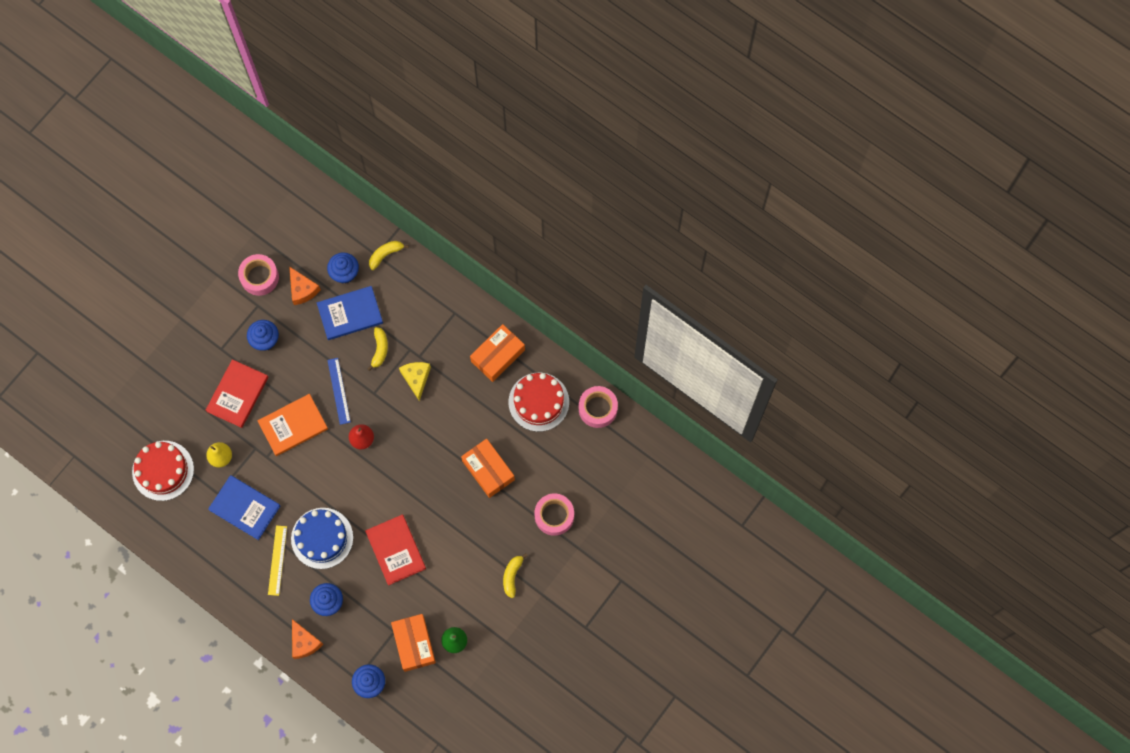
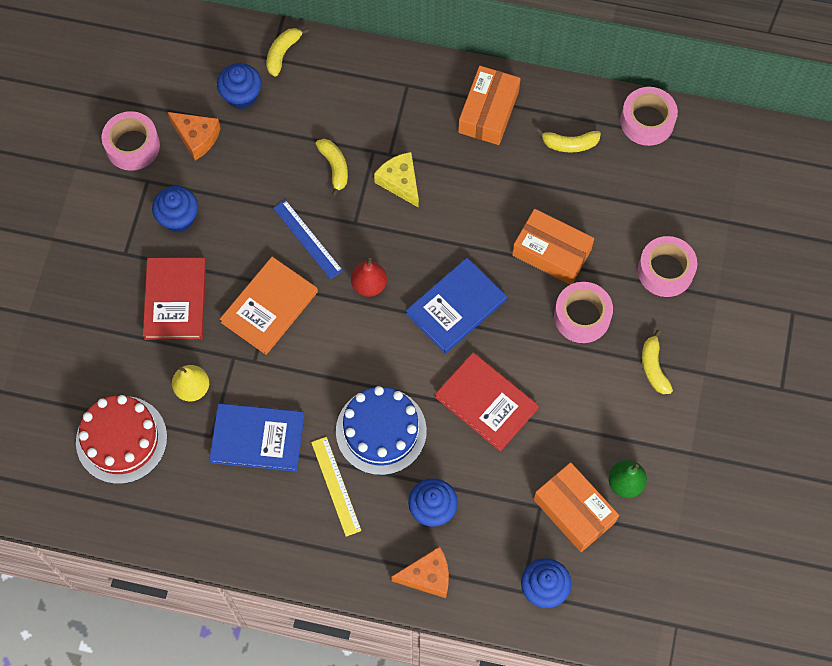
camera: 25 degrees left, 5 degrees down
orange cheese [292,619,323,659] -> orange cheese turned 45 degrees counterclockwise [391,546,449,598]
blue book [317,286,383,340] -> blue book moved to [406,258,507,354]
red cake [509,373,569,432] -> yellow banana [536,129,601,152]
none -> pink tape [554,282,613,343]

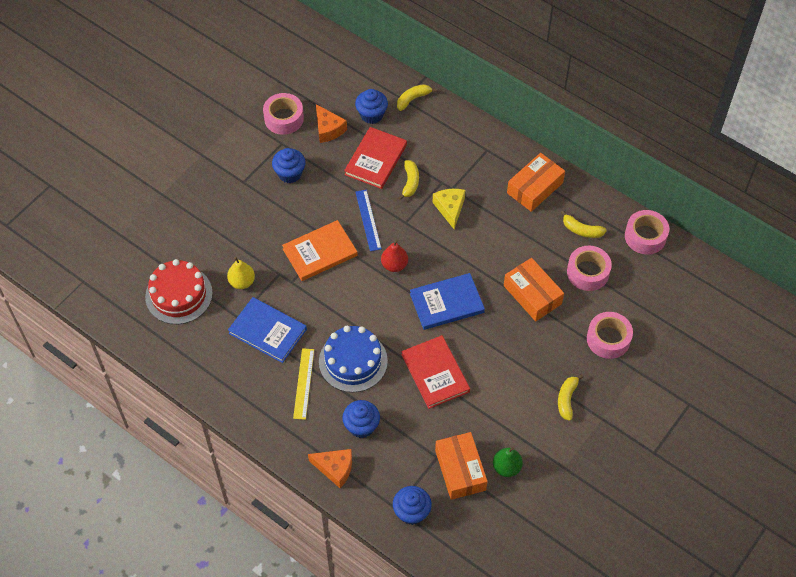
camera: 25 degrees right, 10 degrees down
red book [143,257,206,340] -> red book moved to [344,127,407,189]
pink tape [554,282,613,343] -> pink tape moved to [567,246,612,291]

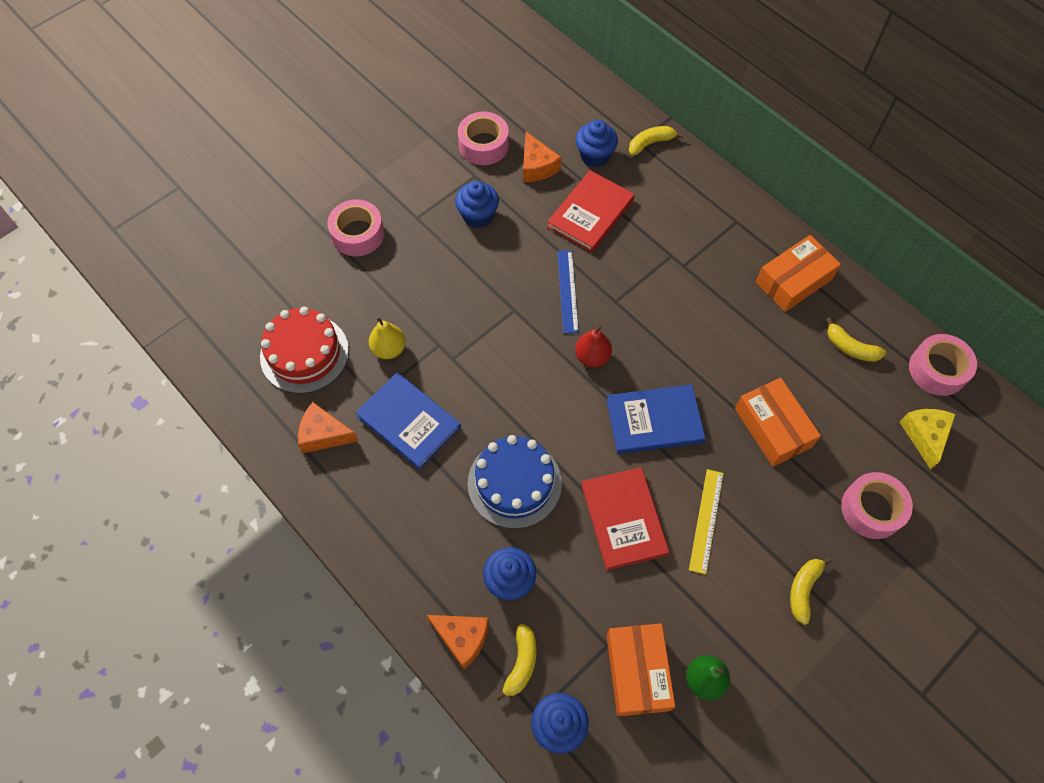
camera: 10 degrees right, 5 degrees up
orange book [282,220,358,281] -> none
yellow ruler [293,348,314,420] -> yellow ruler moved to [689,469,724,574]
yellow banana [398,160,419,200] -> yellow banana moved to [495,624,536,701]
yellow cheese [432,189,465,229] -> yellow cheese moved to [900,409,956,469]
pink tape [567,246,612,291] -> pink tape moved to [328,199,384,256]
none -> orange cheese [298,402,358,453]

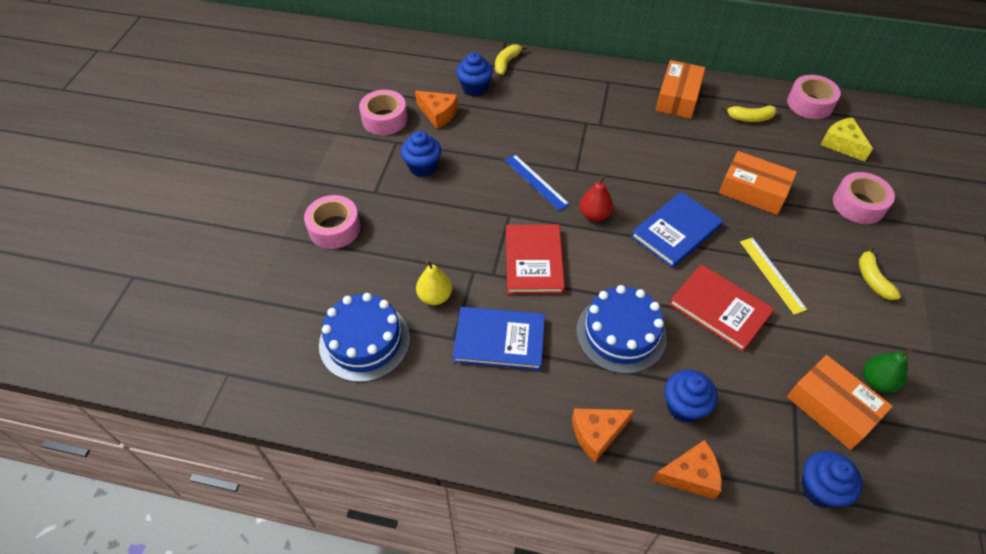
camera: 35 degrees left, 10 degrees down
red cake [260,307,349,394] -> blue cake [319,293,410,382]
orange cheese [298,402,358,453] -> orange cheese moved to [572,408,634,462]
yellow banana [495,624,536,701] -> none
red book [547,170,635,253] -> red book moved to [506,224,565,294]

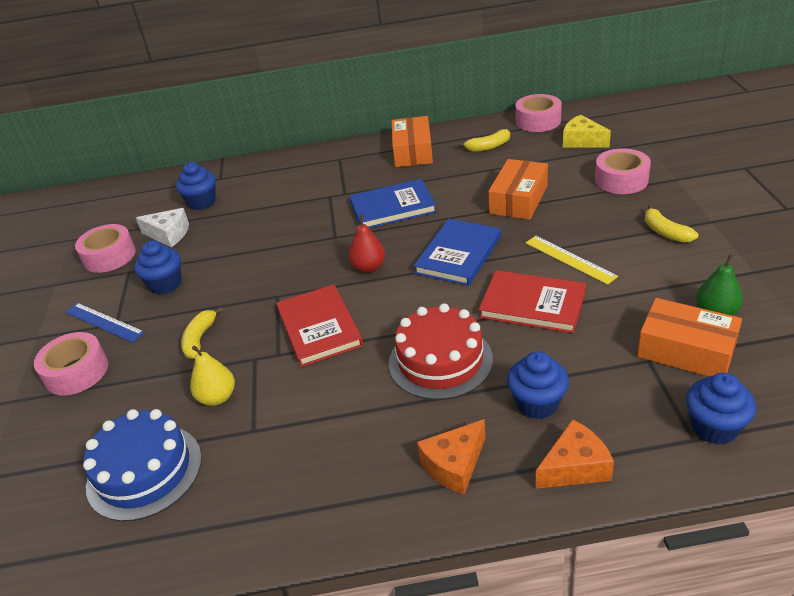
camera: 15 degrees left, 15 degrees down
orange cheese [415,91,458,129] -> white cheese [136,208,189,247]
blue book [453,307,545,371] -> blue book moved to [350,179,437,228]
yellow banana [495,44,527,75] -> yellow banana moved to [181,307,223,359]
blue ruler [505,154,570,211] -> blue ruler moved to [65,303,145,343]
blue cake [576,285,667,374] -> red cake [389,303,493,400]
orange box [719,151,797,215] -> orange box turned 75 degrees counterclockwise [488,159,548,220]

